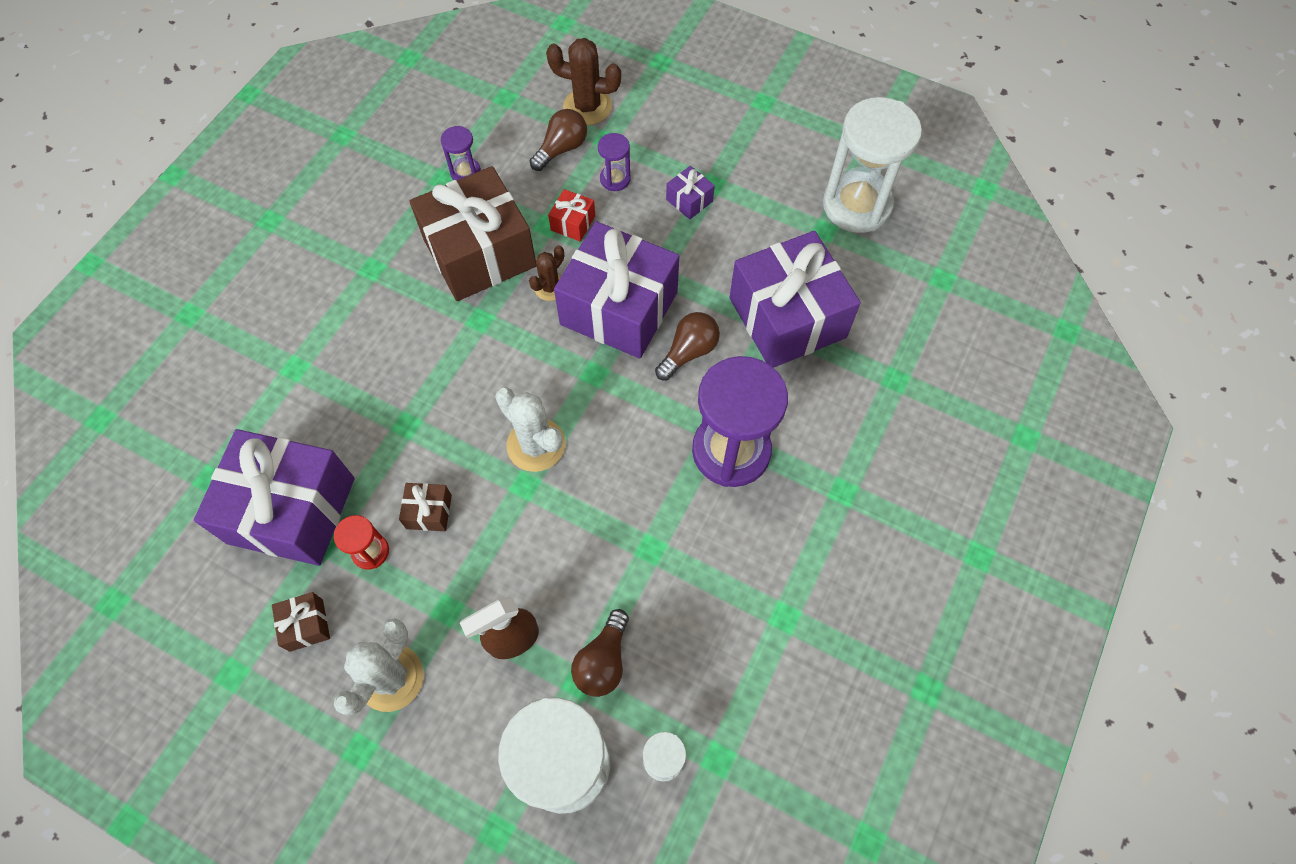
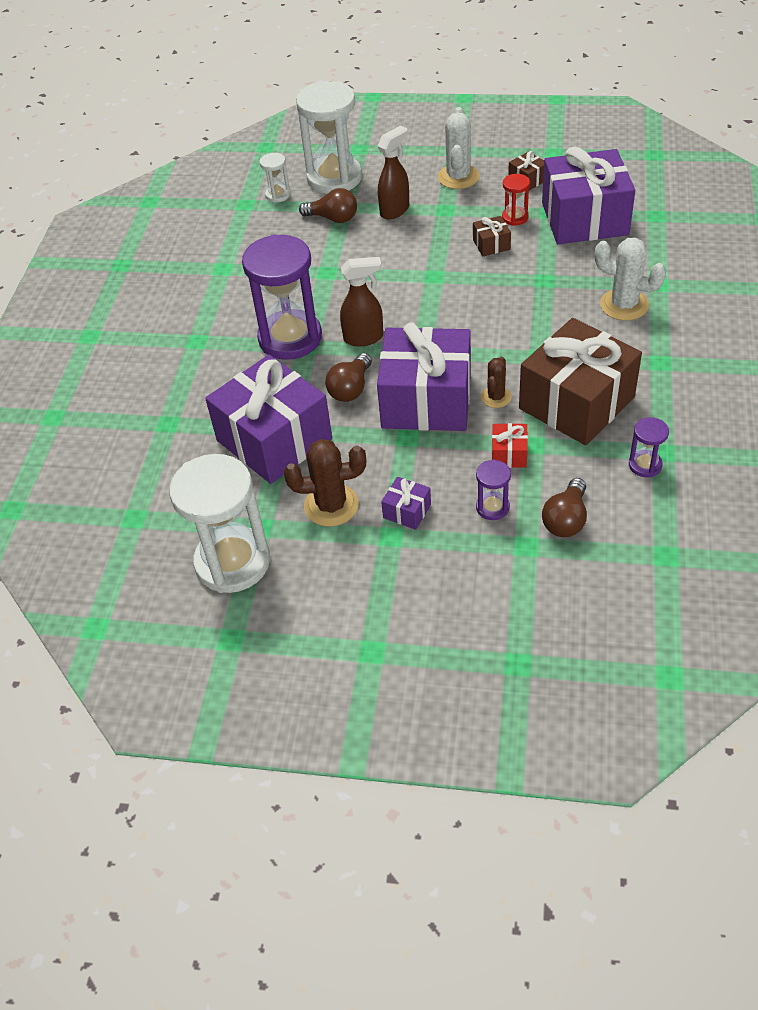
camera: 165 degrees right, 15 degrees down
white cactus [495,387,566,472] -> white cactus moved to [595,238,666,321]
brown cactus [546,38,621,125] -> brown cactus moved to [284,439,366,527]
brown light bulb [571,609,629,697] -> brown light bulb turned 105 degrees clockwise [299,188,357,223]
none -> brown spray bottle [340,257,383,347]

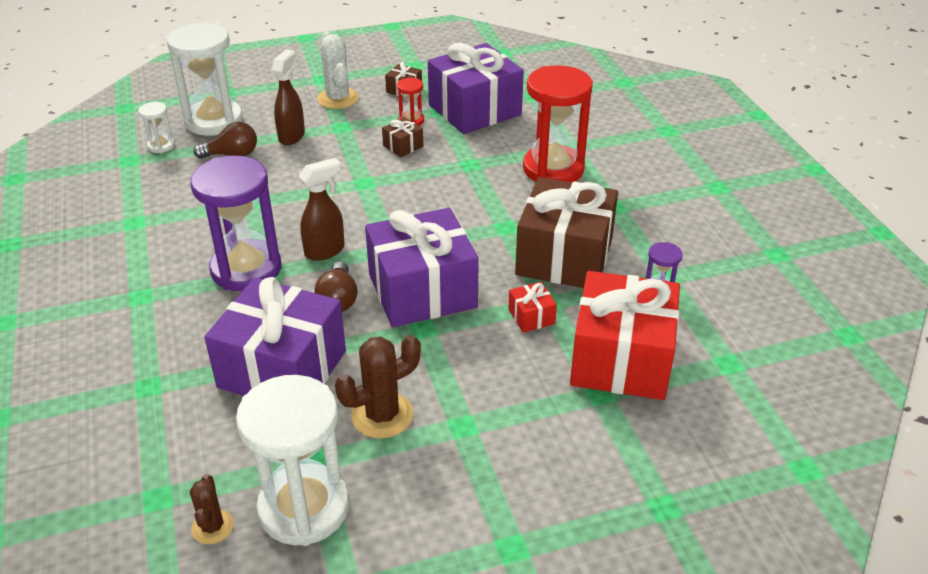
camera: 30 degrees left, 10 degrees down
purple gift [381,477,431,530] -> none
purple hourglass [476,460,511,520] -> none
brown cactus [481,357,512,408] -> brown cactus moved to [190,474,234,544]
brown light bulb [542,478,587,537] -> red gift [570,271,680,400]
white cactus [595,238,666,321] -> red hourglass [523,65,593,182]

